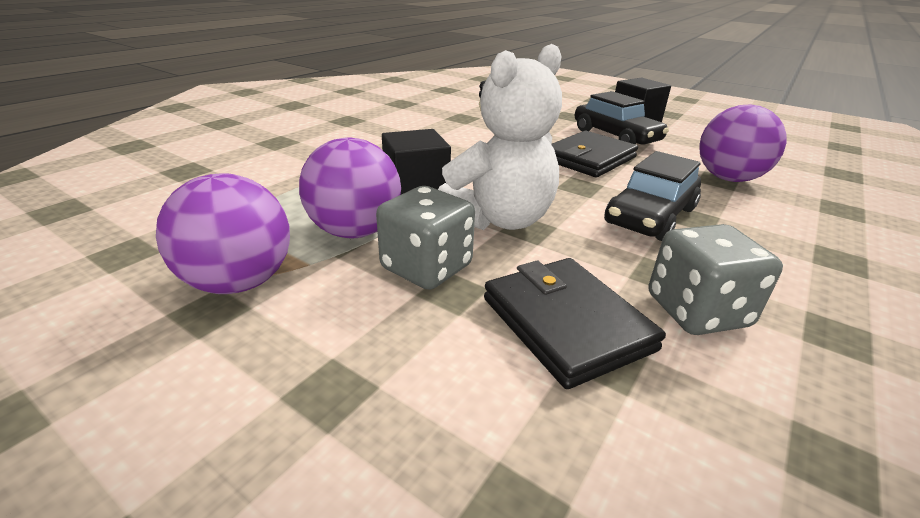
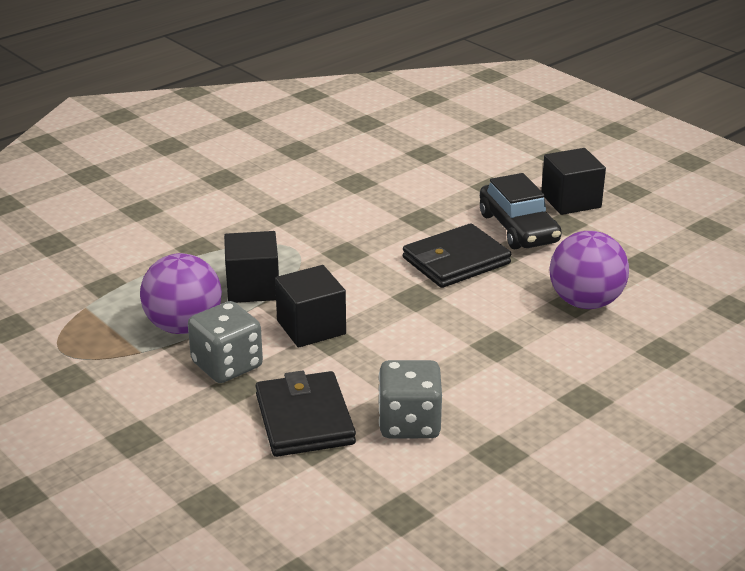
camera: 15 degrees right, 0 degrees up
purple ball [156,173,290,294] -> none
white teddy bear [438,44,562,230] -> black cube [275,265,346,348]
black car [604,151,701,241] -> none

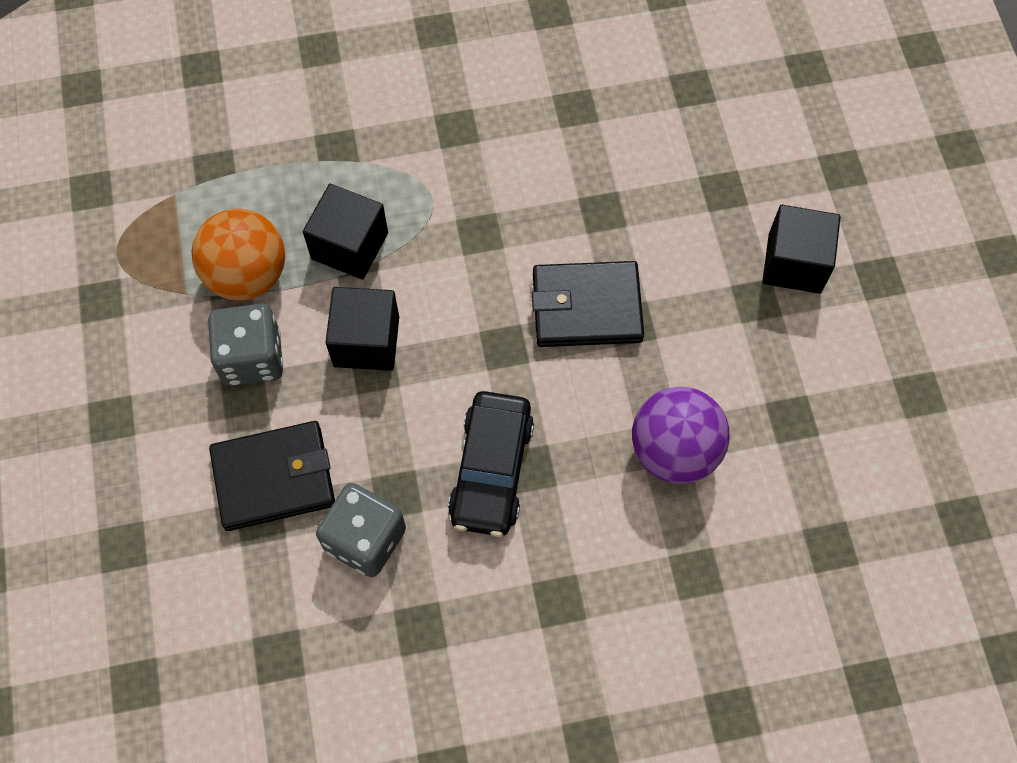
camera: 30 degrees right, 35 degrees up
purple ball [140,253,222,334] -> orange ball [191,209,285,301]
black wallet [256,371,356,457] -> black wallet turned 60 degrees clockwise [209,421,335,531]
black car [480,173,562,249] -> black car moved to [448,391,534,537]

